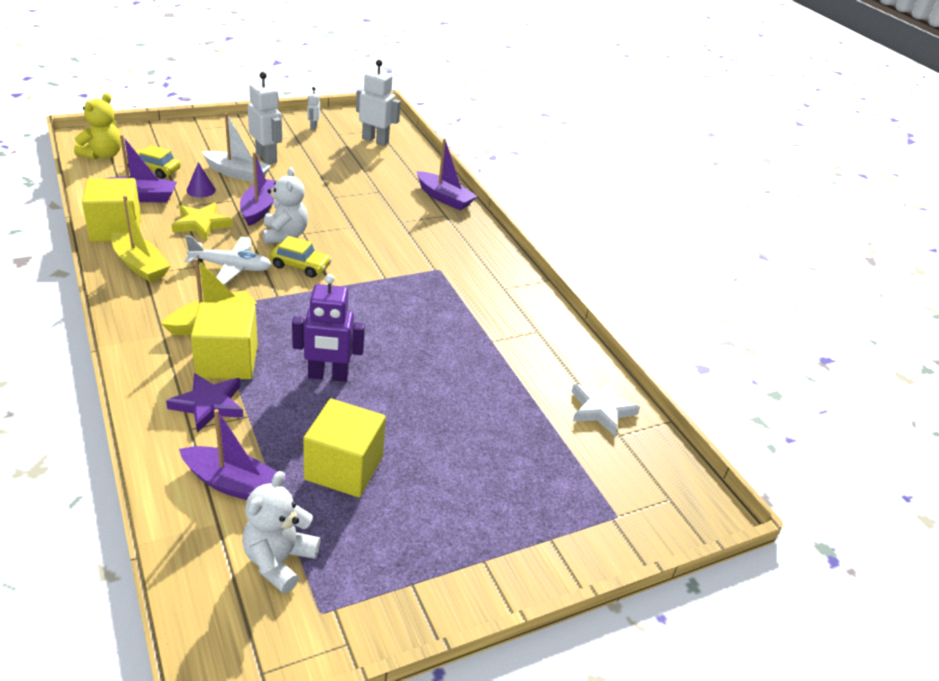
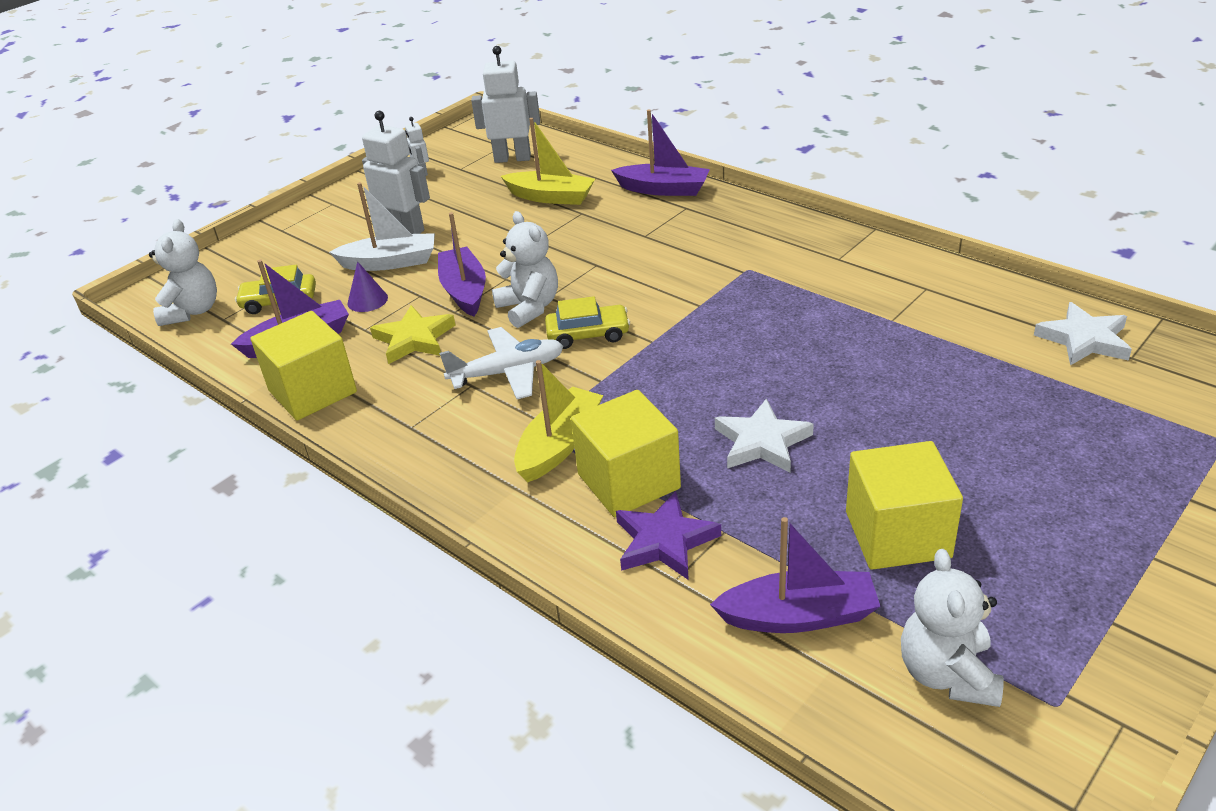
camera: 15 degrees left, 0 degrees up
yellow teddy bear [74,93,121,160] -> white teddy bear [149,219,217,326]
yellow boat [111,196,170,282] -> yellow boat moved to [501,118,595,205]
purple robot [292,274,365,382] -> white star [715,399,814,472]

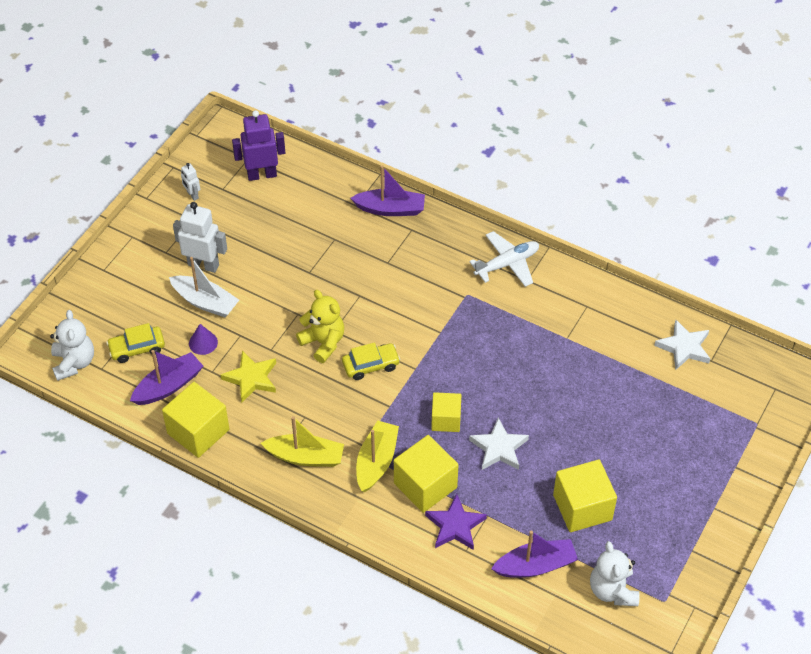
camera: 15 degrees left, 15 degrees up
white boat [329,182,435,271] -> white boat turned 45 degrees clockwise [169,257,239,317]
purple boat [438,212,486,317] -> none
white plane [439,327,564,399] -> white plane moved to [469,231,539,287]
white robot [471,46,540,163] -> purple robot [232,110,285,181]
white teddy bear [492,211,558,328] -> yellow teddy bear [296,290,344,363]
yellow boat [501,118,595,205] -> yellow boat moved to [261,416,344,467]
none -> yellow cube [431,392,461,432]

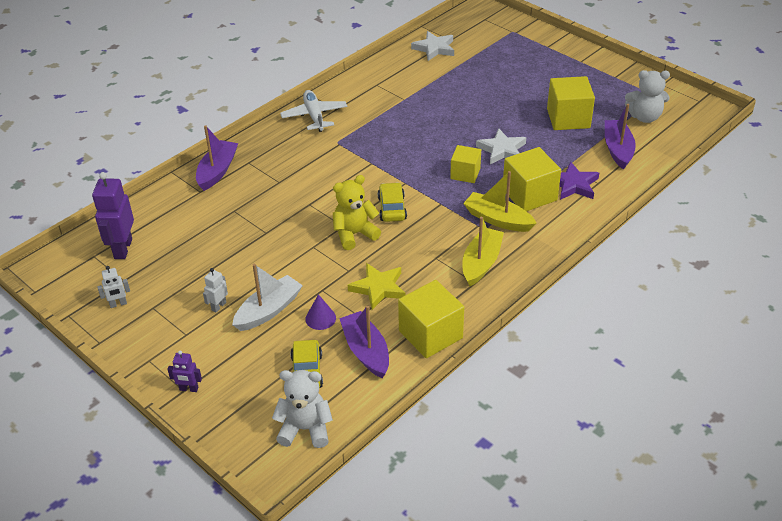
camera: 75 degrees left, 10 degrees down
white robot [173,202,227,273] -> white robot [203,268,228,312], size x0.51
none -> purple robot [167,350,202,392]

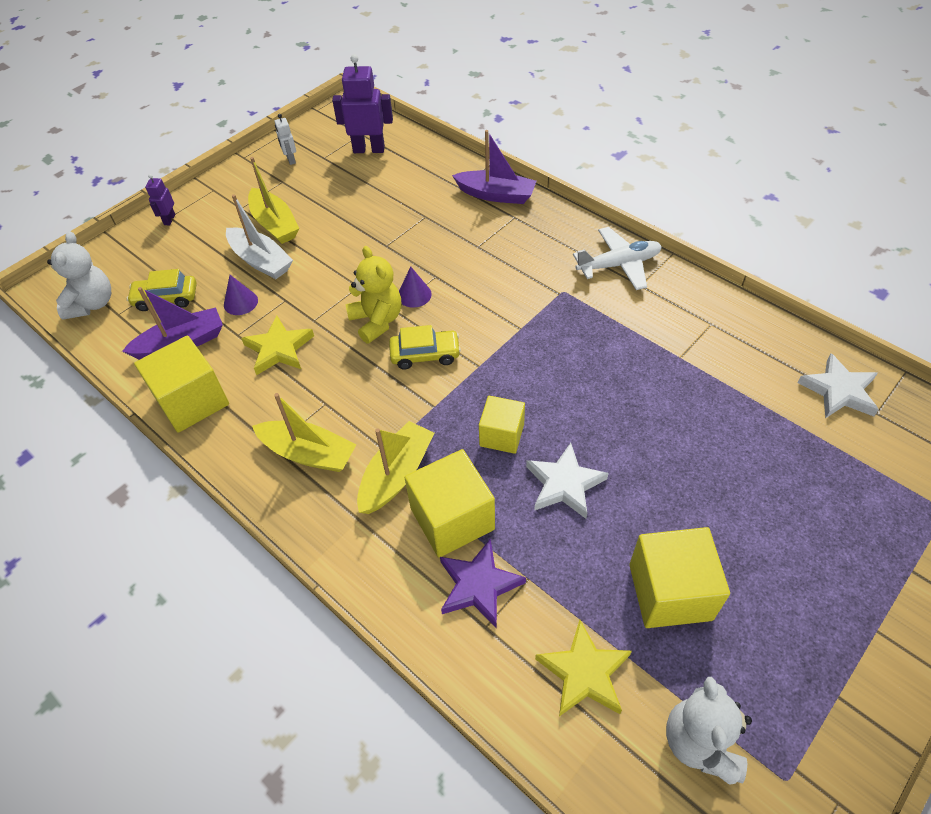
camera: 90 degrees right, 10 degrees up
white robot [203,268,228,312] -> yellow boat [248,157,299,244]
purple boat [605,104,636,170] -> yellow star [535,619,632,716]
none -> purple cone [399,267,432,308]

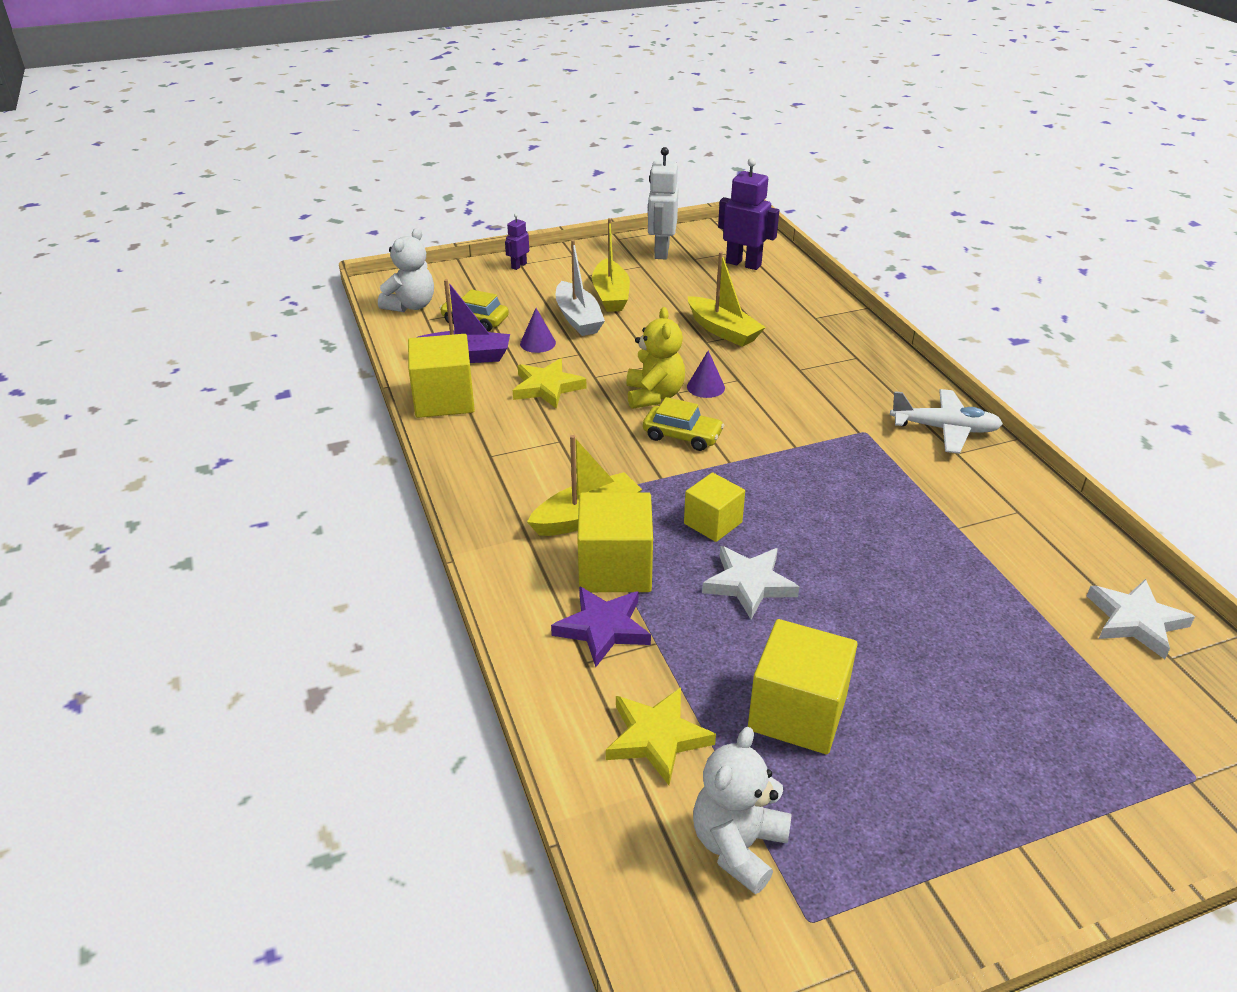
camera: 25 degrees right, 15 degrees down
yellow boat [252,393,356,472] -> yellow boat moved to [688,252,766,347]
white robot [275,114,296,165] -> white robot [648,147,679,259], size x1.95
purple boat [452,130,536,204] -> none

